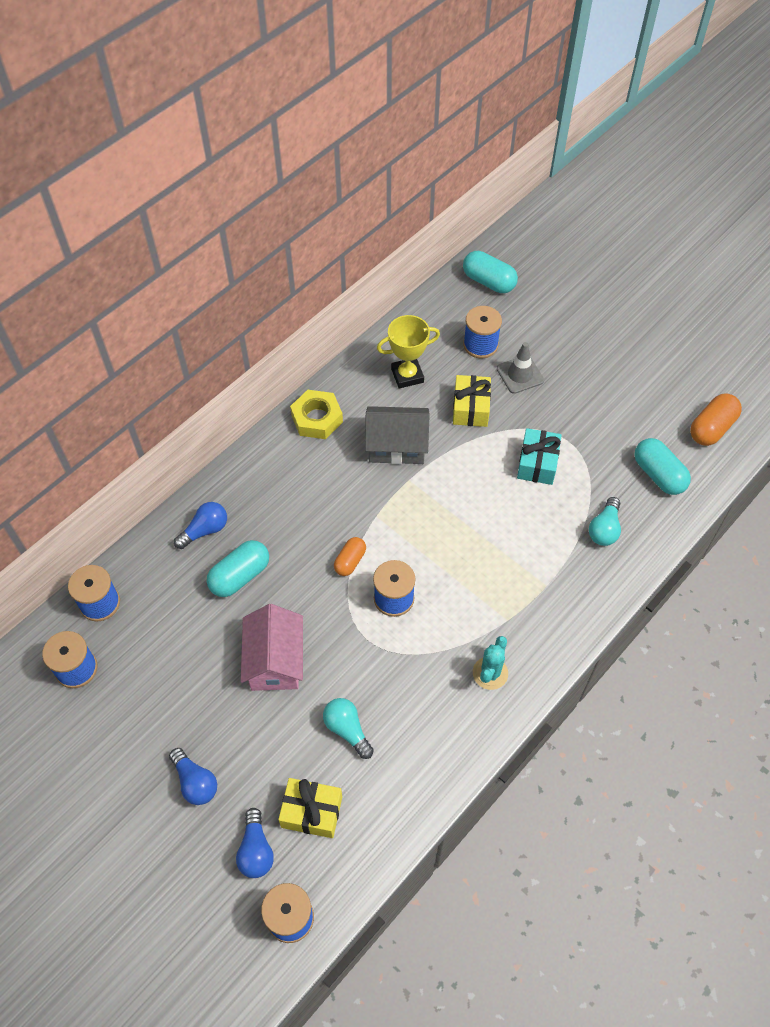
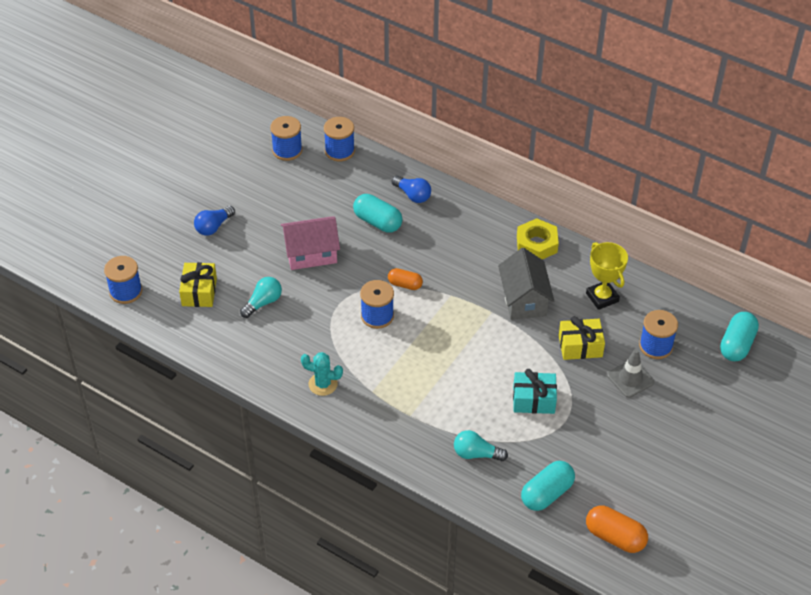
camera: 80 degrees right, 10 degrees down
blue light bulb [236,808,274,878] -> none

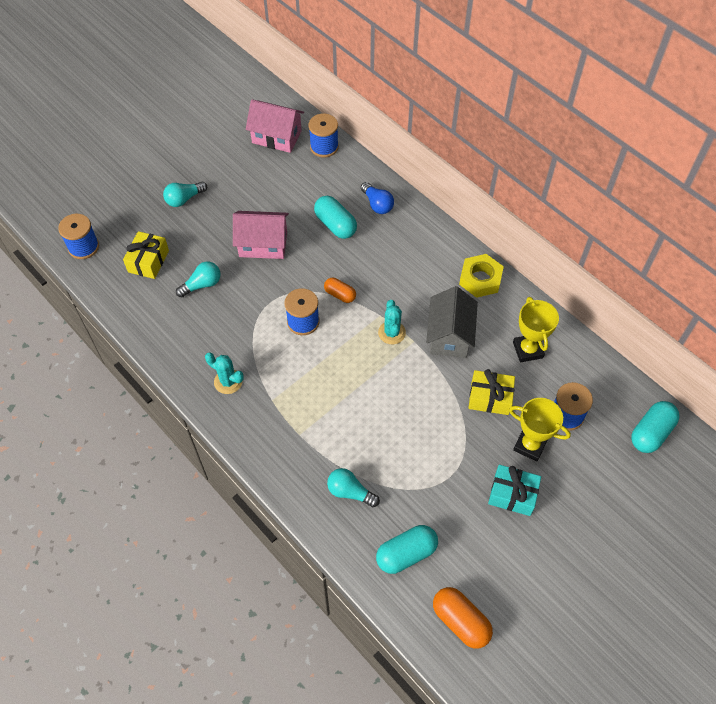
camera: 15 degrees right, 10 degrees up
blue light bulb [194,206,235,236] -> turquoise light bulb [163,182,207,207]
blue spool [270,116,302,161] -> pink house [246,99,304,153]
turquoise gift [513,369,557,414] -> turquoise gift moved to [488,465,541,516]
grey traffic cone [607,349,654,398] -> yellow trophy [509,398,571,462]
none -> turquoise cactus [378,300,406,344]

